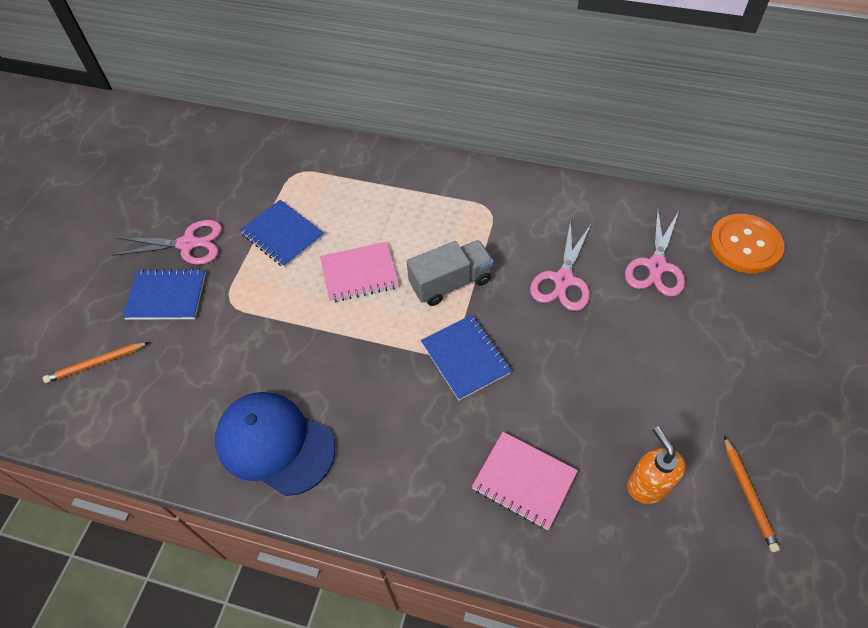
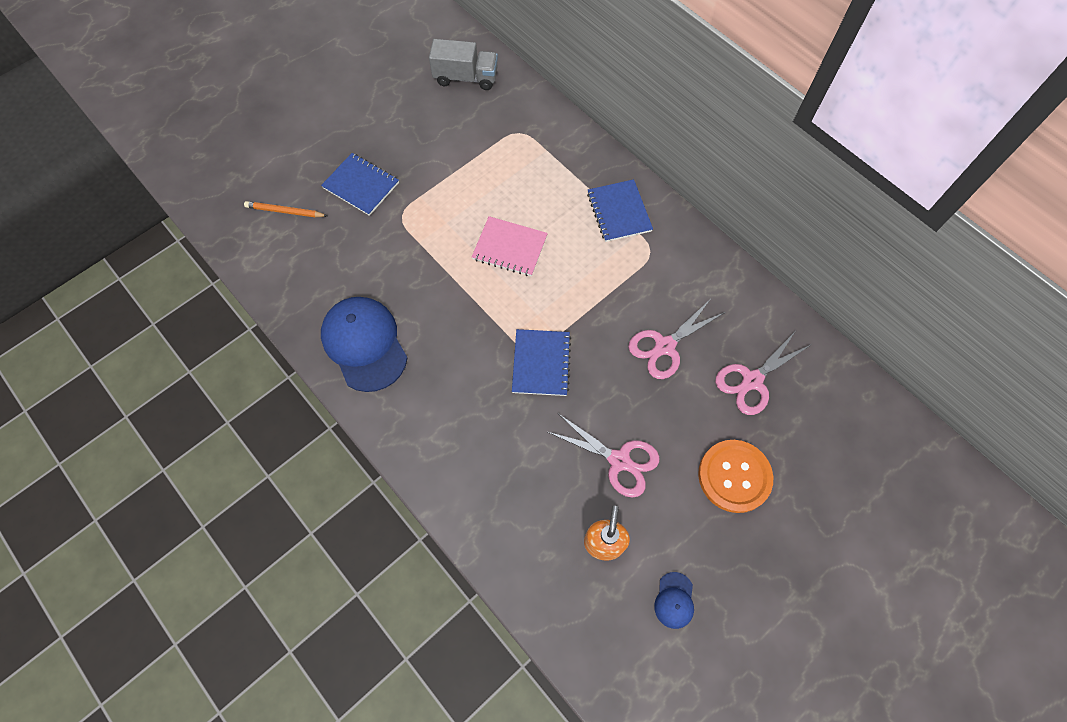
camera: 30 degrees right, 10 degrees up
pink scissors [113,220,222,265] -> pink scissors moved to [548,414,659,498]
blue notebook [240,200,324,268] -> blue notebook moved to [587,179,653,242]
grey truck [407,240,494,306] -> grey truck moved to [429,39,498,90]
pink notebook [472,432,578,530] -> none
orange button [709,214,784,273] -> orange button moved to [698,440,773,513]
orange pencil [724,436,780,552] -> blue cap [654,572,694,629]

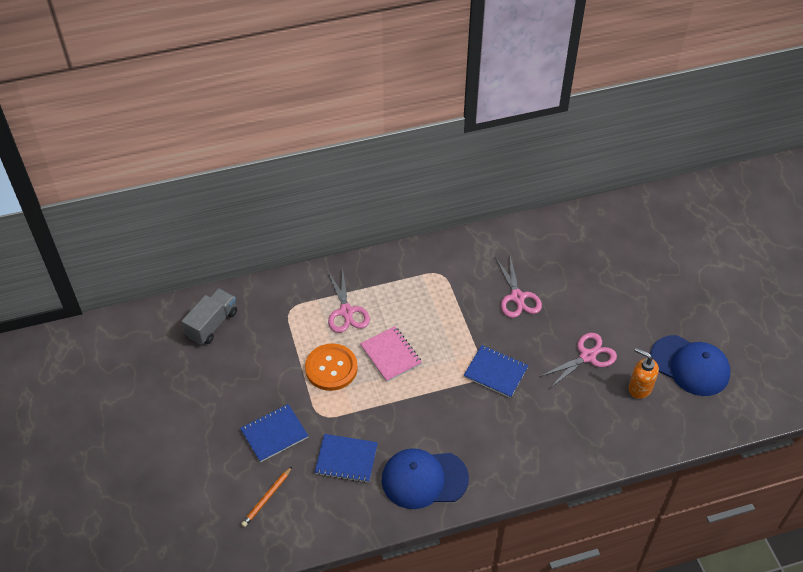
camera: 65 degrees left, 15 degrees down
pink notebook [472,216,548,276] -> pink notebook turned 75 degrees counterclockwise [360,326,422,382]
blue notebook [587,179,653,242] -> blue notebook moved to [315,434,378,483]
blue cap [654,572,694,629] -> blue cap [650,335,730,396], size x2.22
orange button [698,440,773,513] -> orange button moved to [305,344,358,391]
pink scissors [715,332,812,415] -> pink scissors moved to [328,269,370,333]

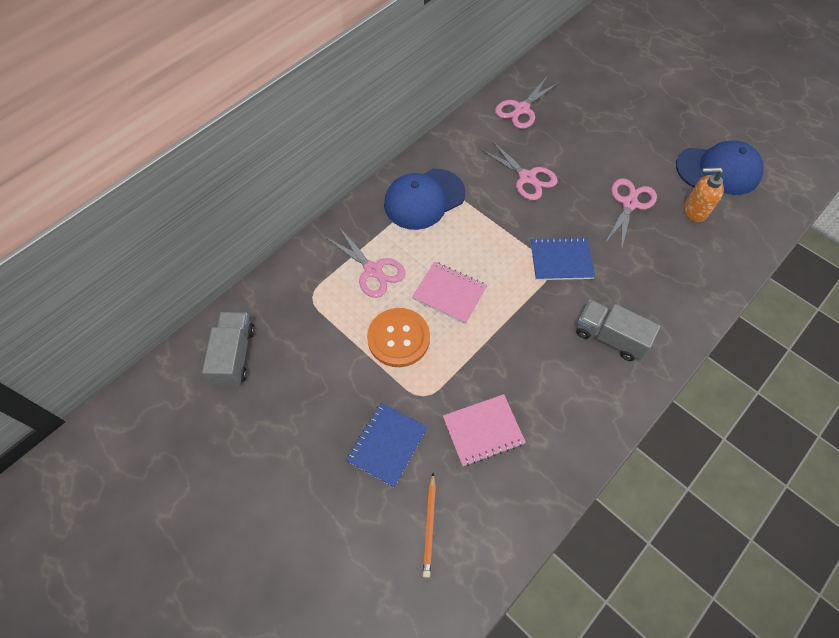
camera: 30 degrees left, 10 degrees up
blue notebook [315,434,378,483] -> pink notebook [443,394,526,466]
blue cap [382,448,469,509] -> blue cap moved to [384,169,466,230]
none -> pink scissors [495,77,560,129]
none -> grey truck [576,300,660,361]

